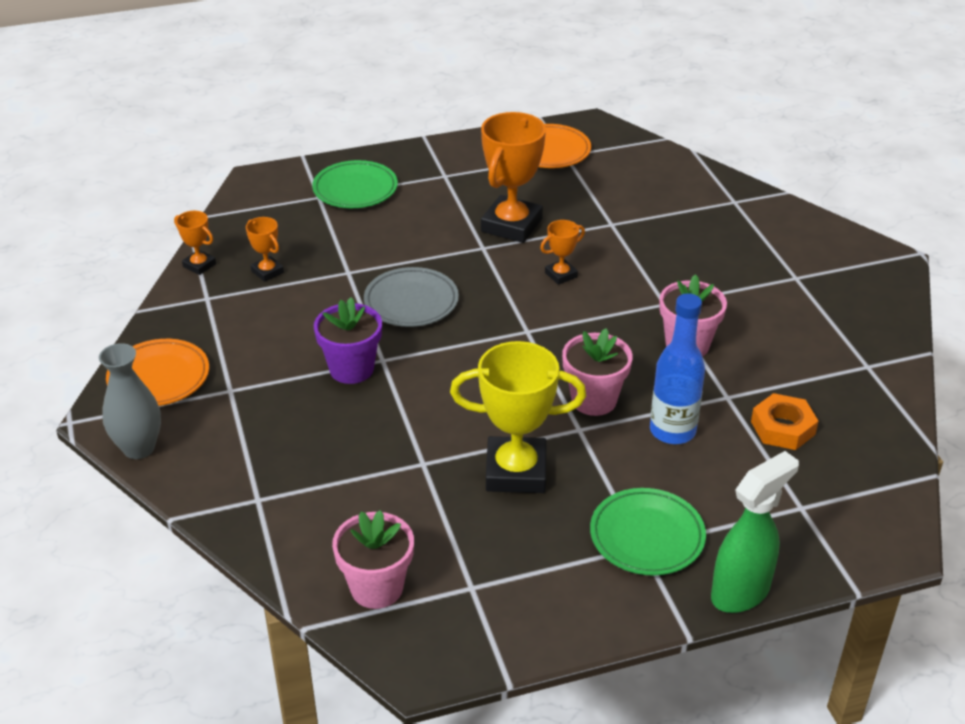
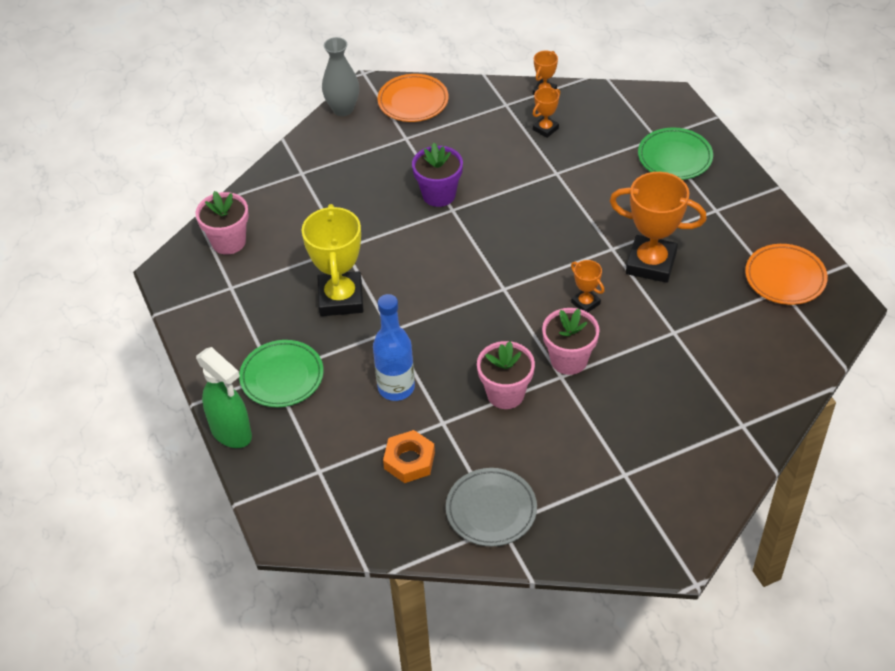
camera: 85 degrees right, 10 degrees up
grey plate [364,267,459,327] -> grey plate moved to [446,468,537,547]
pink flower pot [562,328,633,416] -> pink flower pot moved to [542,308,600,375]

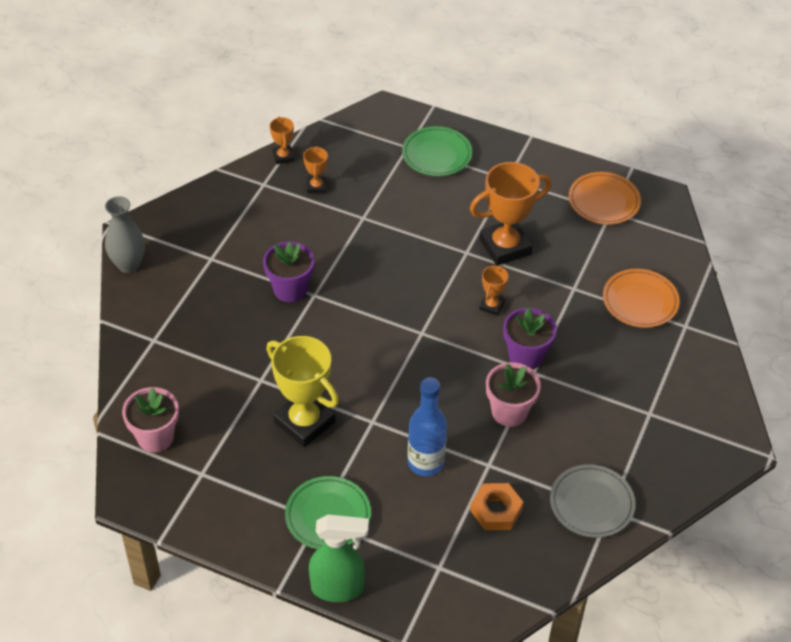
camera: 45 degrees left, 0 degrees up
orange plate [377,74,449,122] -> orange plate moved to [603,269,680,328]
pink flower pot [542,308,600,375] -> purple flower pot [503,307,557,370]
orange trophy [571,260,604,312] -> orange trophy turned 75 degrees counterclockwise [479,265,508,316]

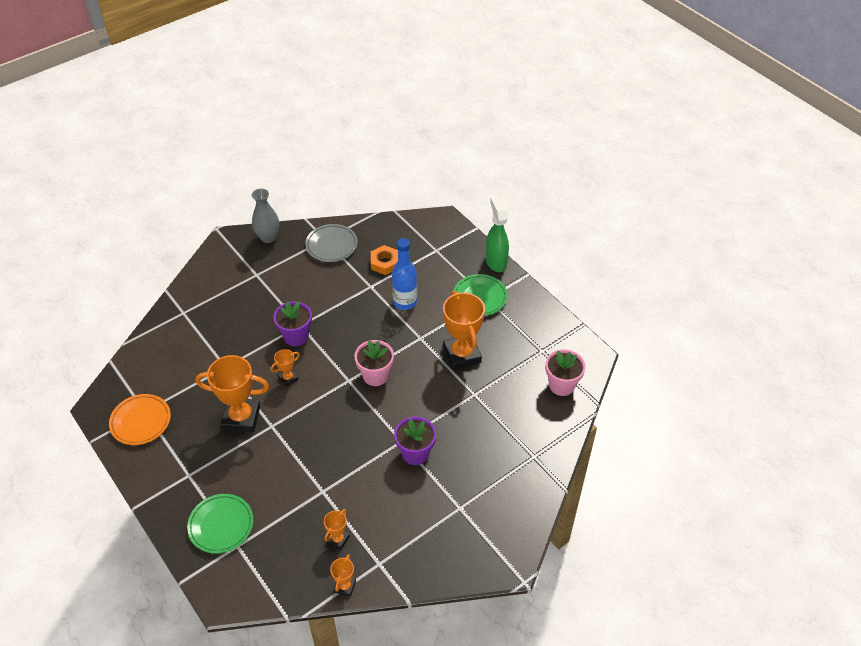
camera: 150 degrees left, 0 degrees up
grey vase [105,196,145,273] -> grey vase moved to [252,188,279,243]
yellow trophy [266,336,339,447] -> orange trophy [443,291,485,370]
green spray bottle [309,515,369,602] -> green spray bottle turned 45 degrees clockwise [486,196,509,272]
pink flower pot [486,362,541,427] -> pink flower pot moved to [354,340,394,386]
orange plate [603,269,680,328] -> none

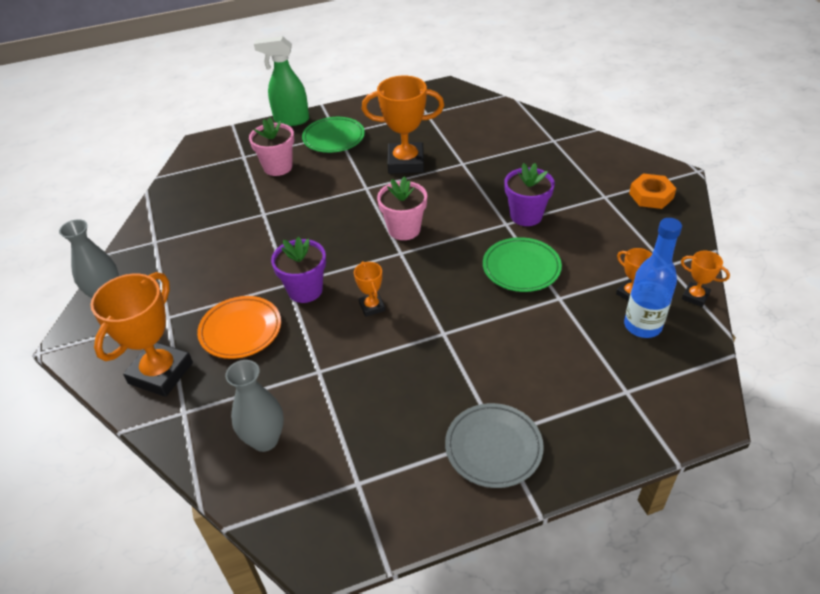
camera: 70 degrees left, 5 degrees down
orange plate [109,394,171,445] -> orange plate moved to [197,296,281,359]
green plate [187,494,254,554] -> green plate moved to [483,237,562,292]
orange trophy [195,355,269,432] -> orange trophy moved to [90,272,193,397]
grey plate [305,224,358,262] -> grey plate moved to [445,403,544,488]
orange nut [371,245,398,275] -> orange nut moved to [629,174,677,209]
blue bottle [392,238,417,310] -> blue bottle moved to [624,218,682,338]
pink flower pot [546,349,586,396] -> pink flower pot moved to [249,117,294,176]
none -> grey vase [225,360,284,452]

